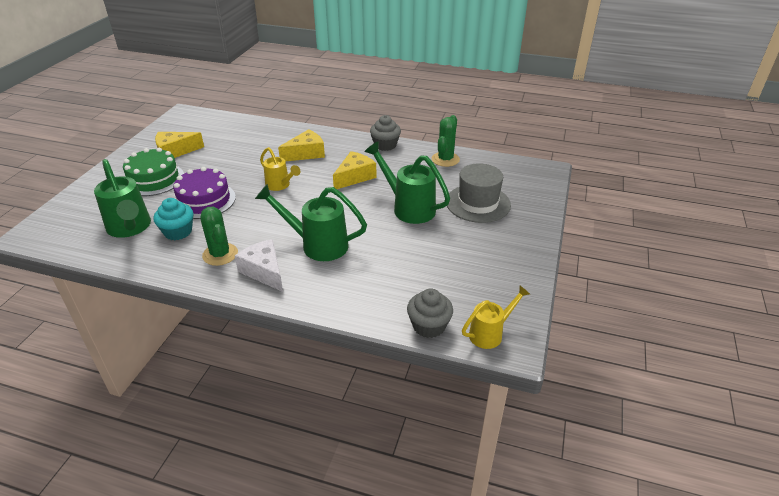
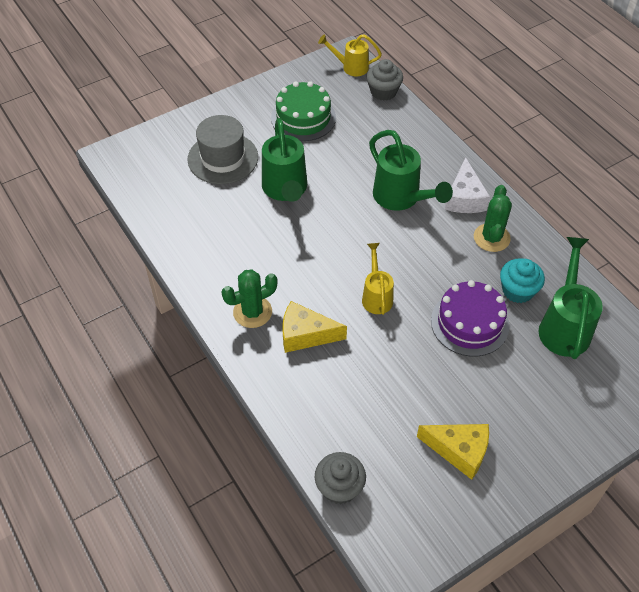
camera: 140 degrees left, 15 degrees up
green cake [123,148,184,196] -> green cake moved to [271,81,336,141]
yellow cheese [333,151,376,189] -> none
grey cupcake [370,115,401,151] -> grey cupcake moved to [315,452,366,504]
green cactus [432,115,460,167] -> green cactus moved to [221,269,278,328]

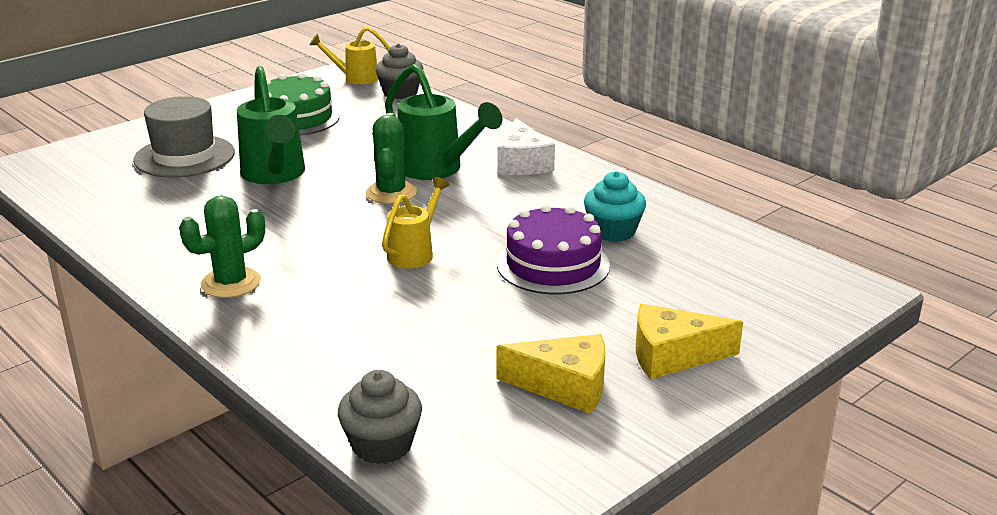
camera: 10 degrees left, 25 degrees down
yellow cheese [283,301,347,353] -> yellow cheese moved to [636,304,743,379]
yellow watering can [362,243,394,315] -> yellow watering can turned 45 degrees clockwise [382,177,450,269]
green cactus [474,185,512,252] -> green cactus moved to [366,113,417,204]
green watering can [538,237,603,359] -> none

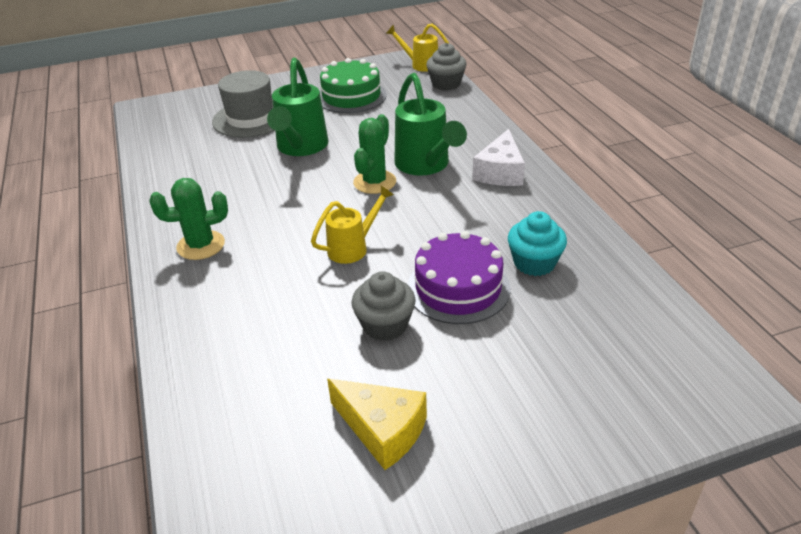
camera: 25 degrees right, 10 degrees up
grey cupcake [338,370,422,464] -> grey cupcake moved to [351,271,416,341]
yellow cheese [636,304,743,379] -> none

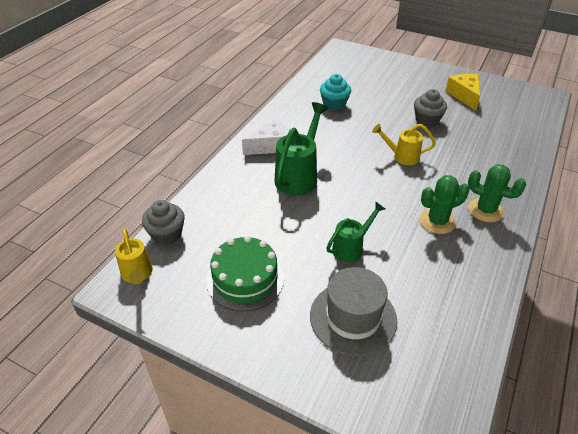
camera: 135 degrees left, 5 degrees up
green watering can [267,58,328,156] -> green watering can [326,202,385,262], size x0.62
green cactus [353,114,396,194] -> green cactus moved to [420,175,469,234]
purple cake [407,231,511,324] -> none

